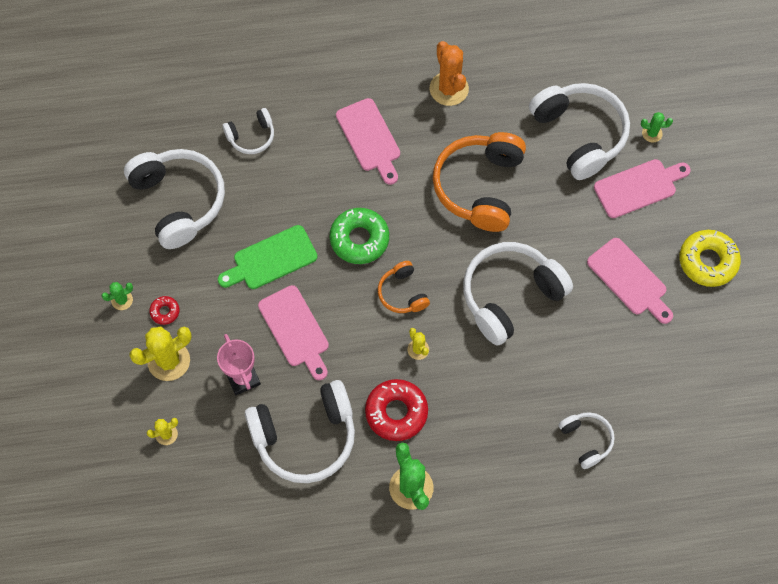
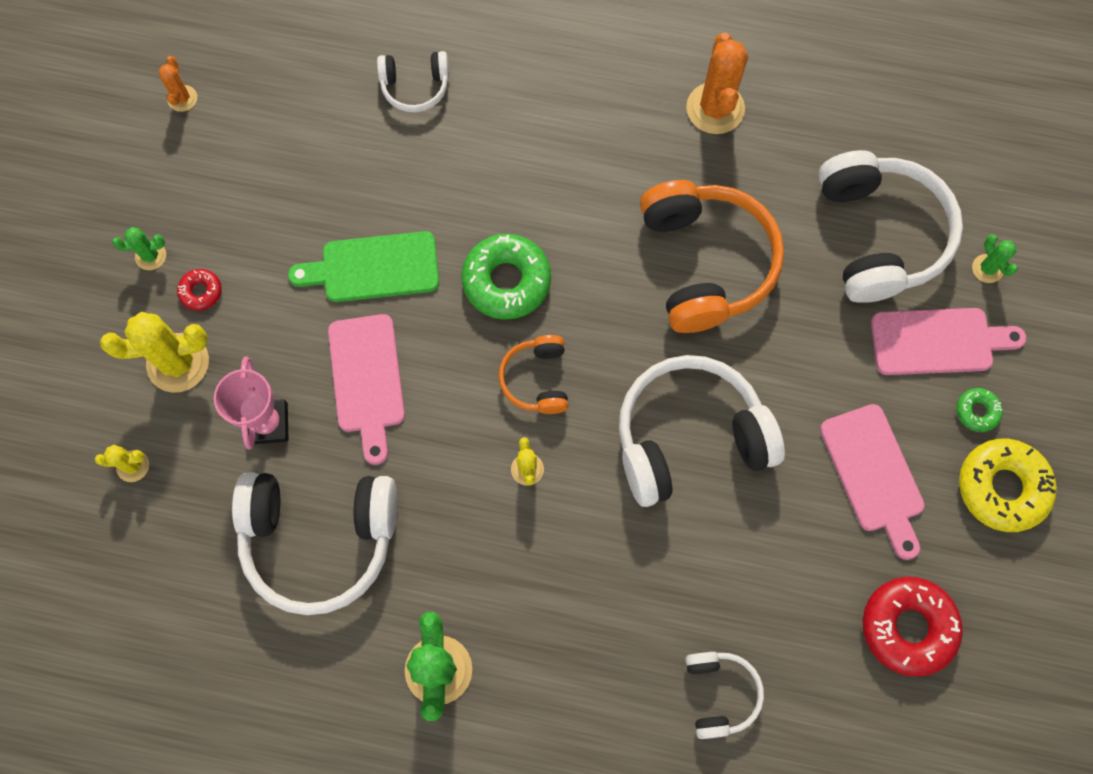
camera: 20 degrees right, 5 degrees up
white headphones [124,149,225,249] -> none
pink cutting board [336,98,400,185] -> none
red donut [365,379,428,441] -> red donut moved to [863,577,963,676]
orange headphones [433,132,526,232] -> orange headphones turned 135 degrees clockwise [640,180,784,333]
green cactus [641,112,673,142] -> green cactus turned 45 degrees clockwise [972,234,1018,283]
none -> orange cactus [158,56,197,112]
none -> green donut [956,388,1003,432]

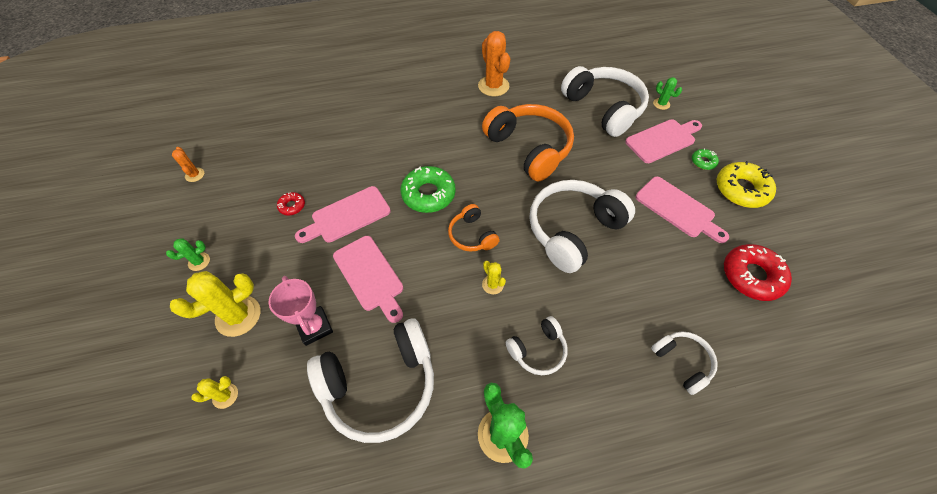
camera: 25 degrees left, 15 degrees down
red donut [177,269,222,311] -> red donut moved to [277,192,305,215]
green cutting board [288,231,439,302] -> pink cutting board [295,186,391,243]
white headphones [377,51,449,112] -> white headphones moved to [506,316,568,375]

